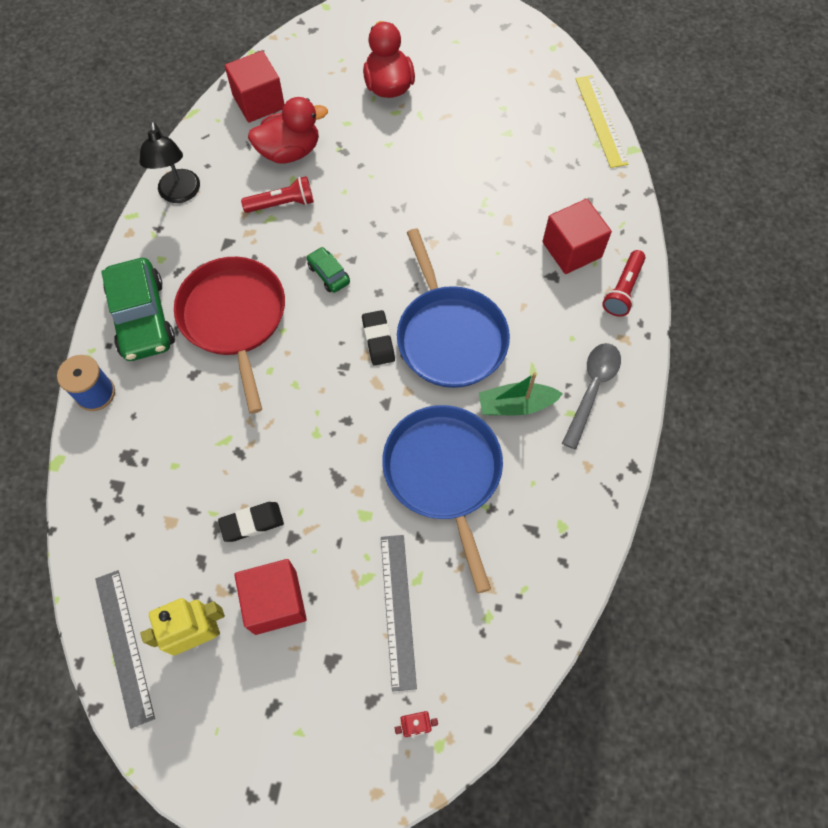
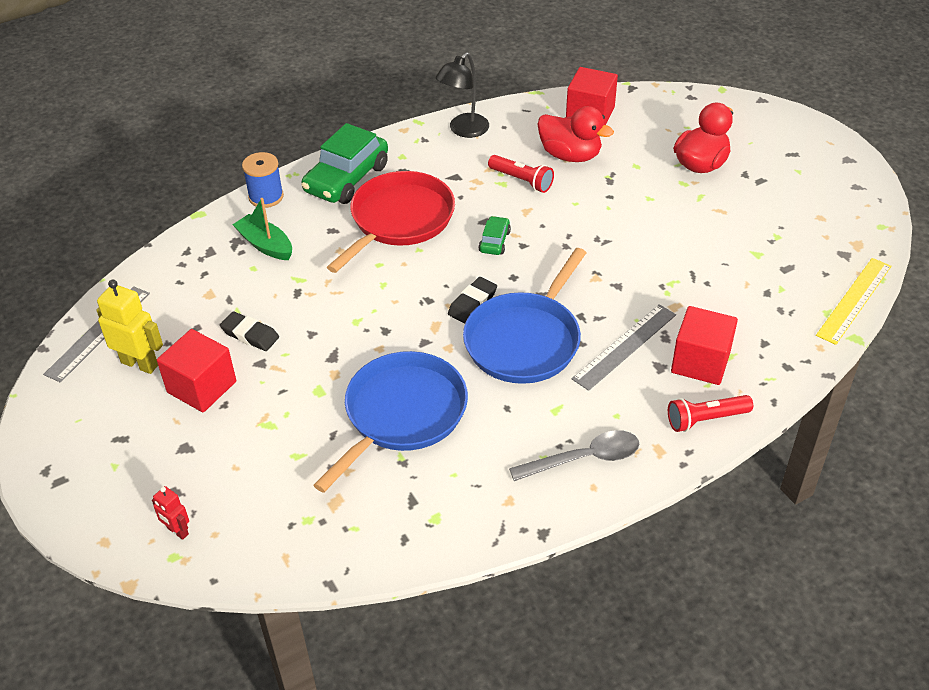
camera: 50 degrees right, 20 degrees down
grey ruler [381,535,417,691] -> grey ruler moved to [572,304,676,391]
green boat [479,372,563,416] -> green boat moved to [233,198,292,260]

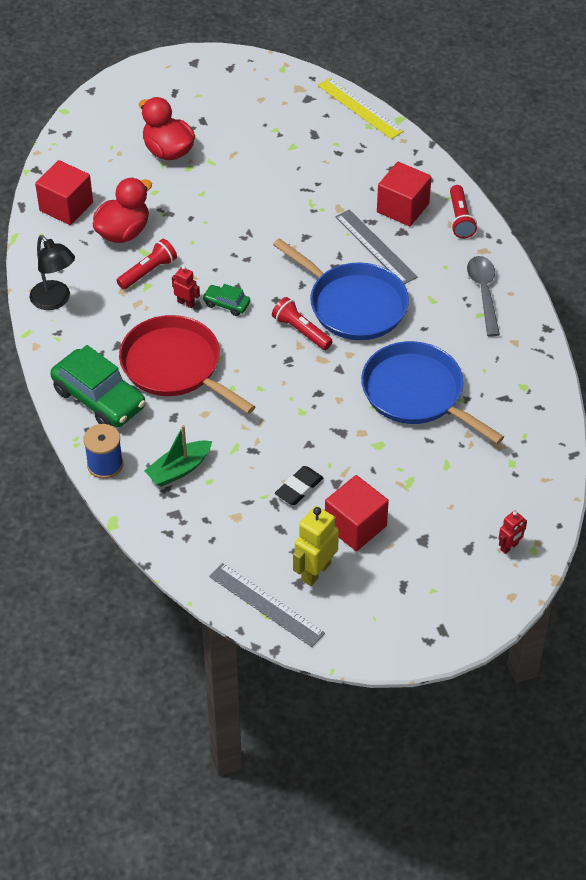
camera: 80 degrees left, 5 degrees up
black eraser [448,277,497,323] -> red flashlight [272,297,333,350]
none -> red robot [172,266,200,308]

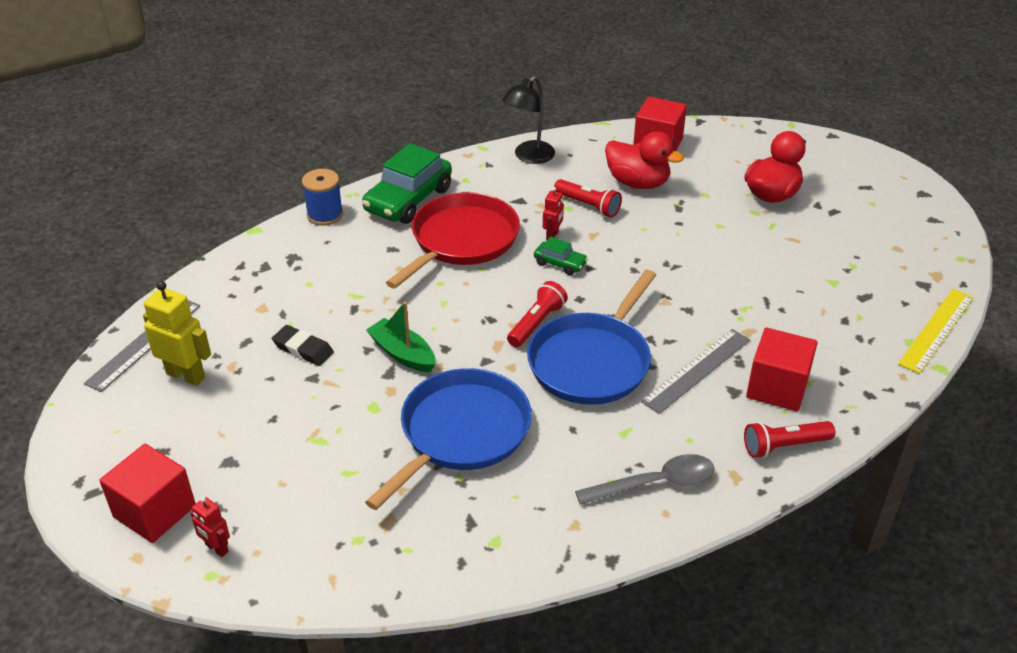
camera: 80 degrees right, 10 degrees down
green boat [144,425,212,487] -> green boat moved to [366,301,435,373]
green car [202,284,250,316] -> green car turned 105 degrees clockwise [534,237,588,275]
red cube [325,475,389,551] -> red cube moved to [99,444,196,543]

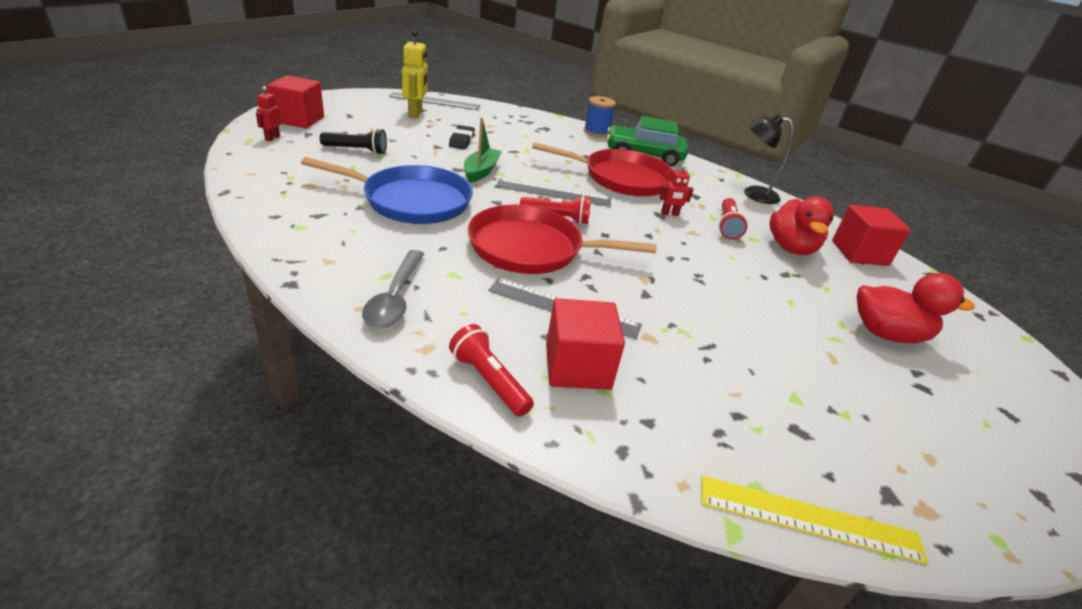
camera: 60 degrees right, 5 degrees down
blue pan [527,270,656,405] -> red pan [468,205,657,274]
green car [534,237,588,275] -> none
grey spoon [575,454,715,505] -> grey spoon turned 45 degrees clockwise [362,250,424,328]
none -> black flashlight [320,128,387,155]
none -> grey ruler [496,179,611,207]

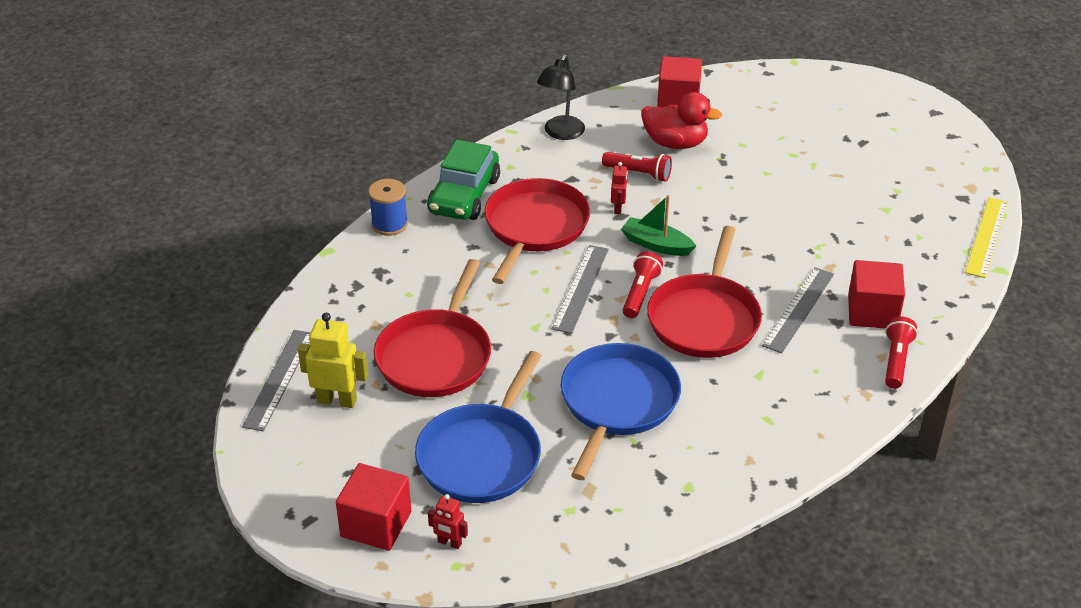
camera: 75 degrees left, 5 degrees up
black flashlight [320,128,387,155] -> blue pan [415,351,541,503]
grey spoon [362,250,424,328] -> none
black eraser [449,125,475,150] -> red pan [374,259,491,397]
red flashlight [449,324,534,417] -> red flashlight turned 135 degrees clockwise [885,316,918,389]
green boat [464,117,502,183] -> green boat moved to [621,195,696,256]
red duck [857,273,975,343] -> none

